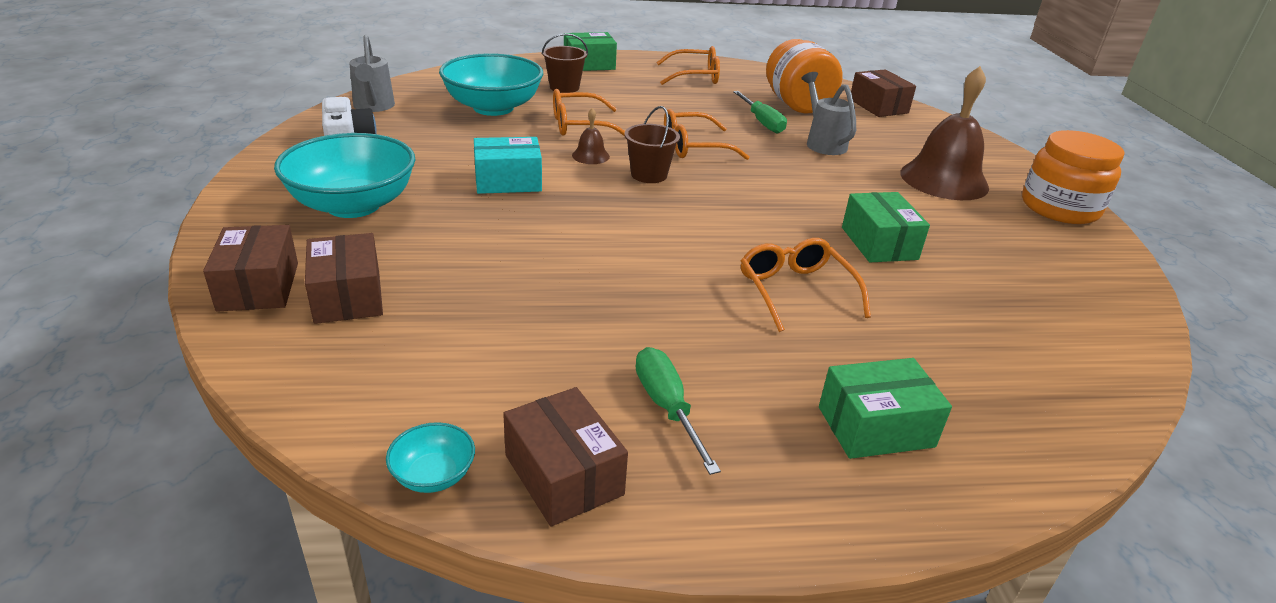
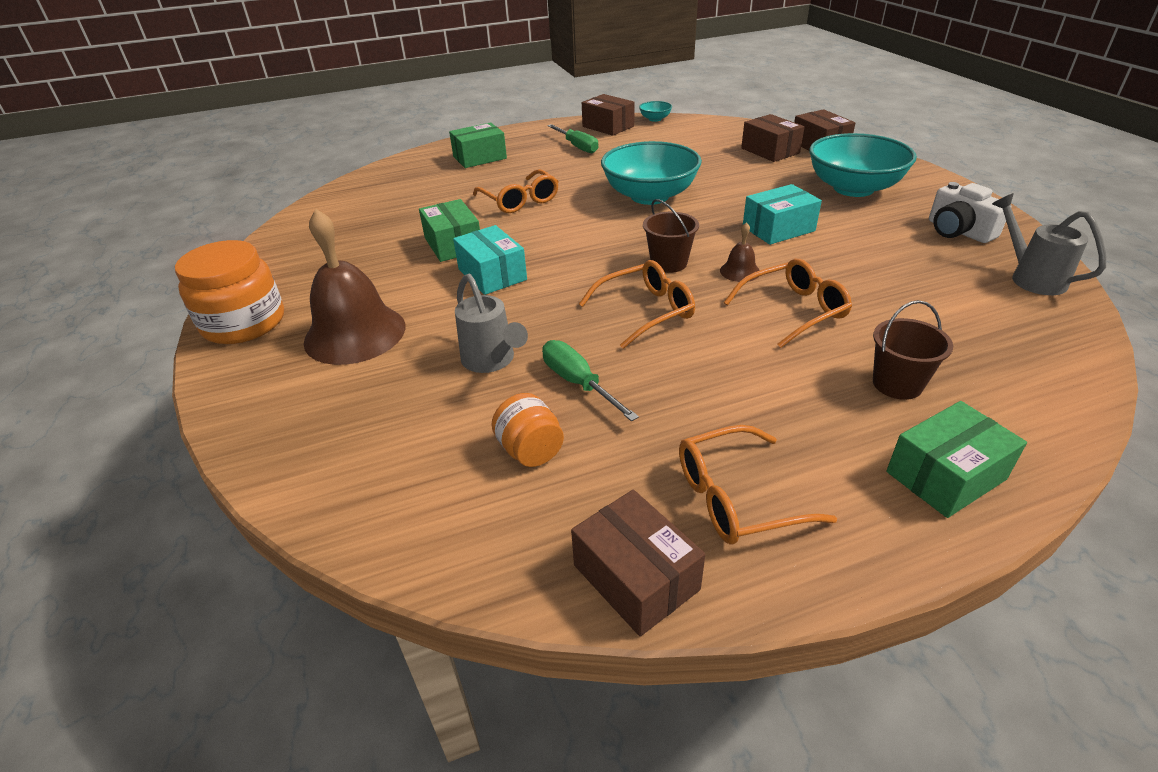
camera: 170 degrees right, 5 degrees up
turquoise bowl [439,53,543,116] -> turquoise bowl moved to [601,141,702,205]
orange jar [766,39,843,114] -> orange jar [492,393,564,467], size x0.55
brown box [851,69,916,117] -> brown box moved to [571,490,705,637]
none -> turquoise box [453,225,527,295]

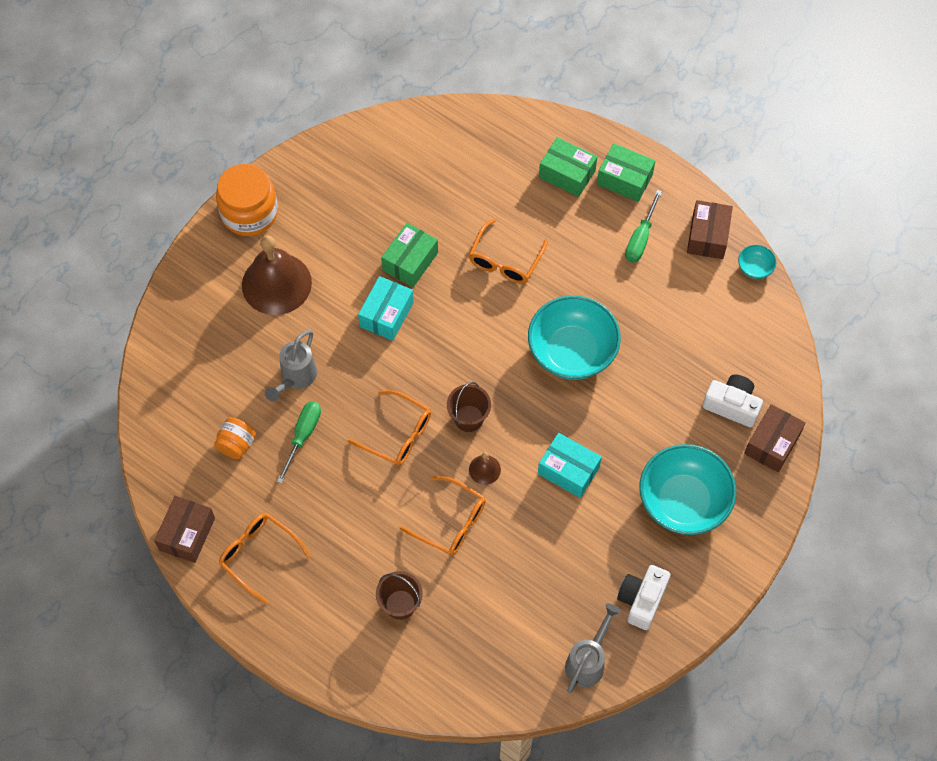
camera: 55 degrees right, 25 degrees up
brown box [741,114,805,162] -> white camera [703,375,763,427]
green box [886,401,1027,518] -> green box moved to [597,143,655,202]

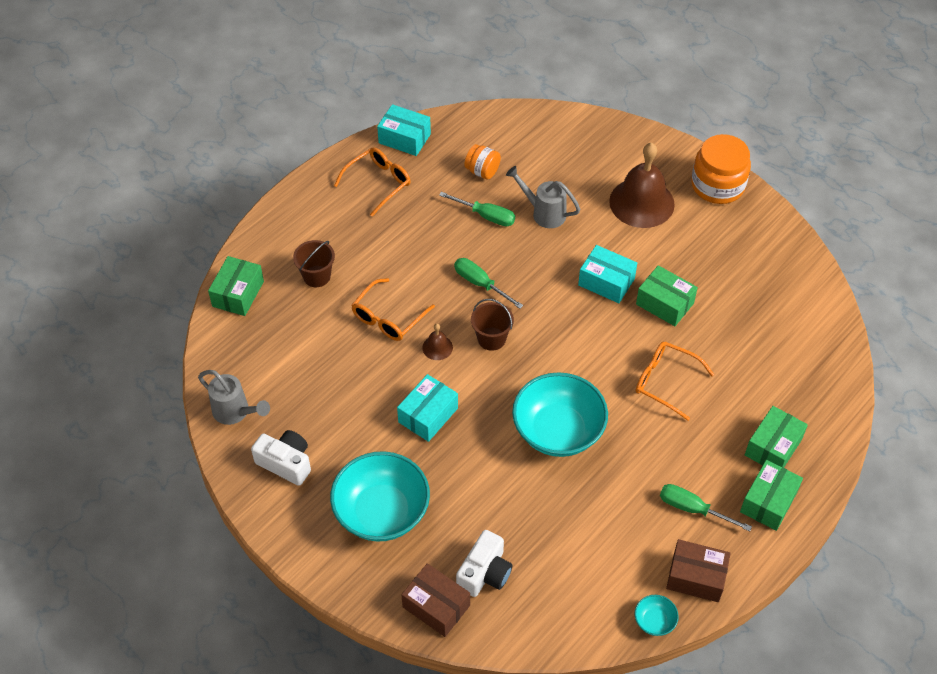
camera: 95 degrees right, 10 degrees down
brown box [154,496,215,563] -> turquoise box [377,104,431,156]
orange glasses [348,390,431,466] -> green screwdriver [454,258,523,309]
none -> green box [208,256,264,316]

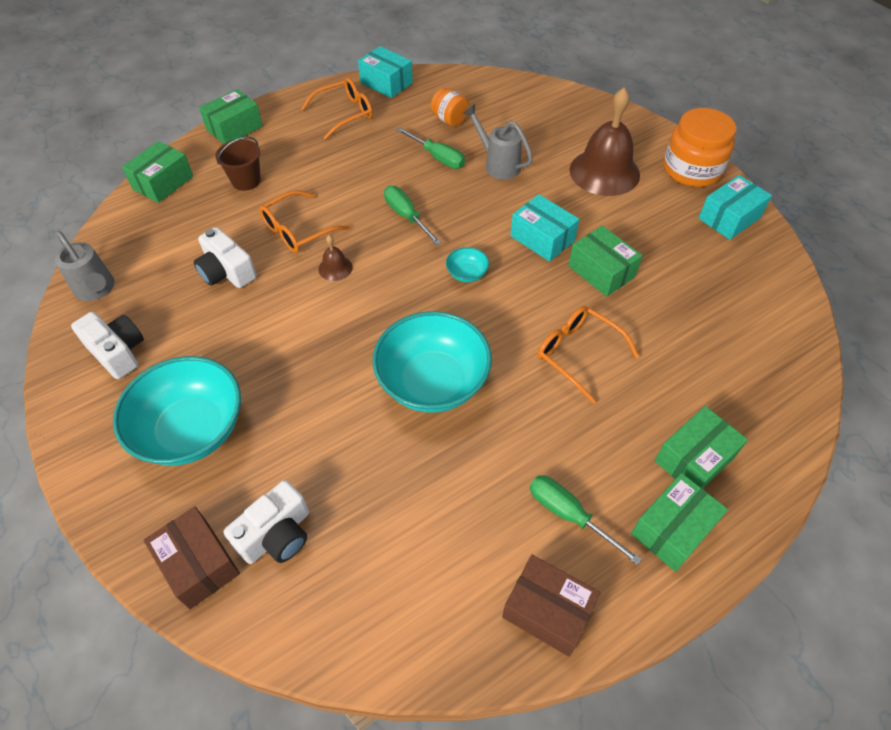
camera: 15 degrees right, 0 degrees up
turquoise box [397,374,458,442] -> turquoise box moved to [699,175,772,240]
brown bucket [471,299,514,351] -> none
turquoise bowl [635,595,679,636] -> turquoise bowl moved to [446,247,489,282]
none -> white camera [194,227,257,288]
none -> green box [199,89,263,144]

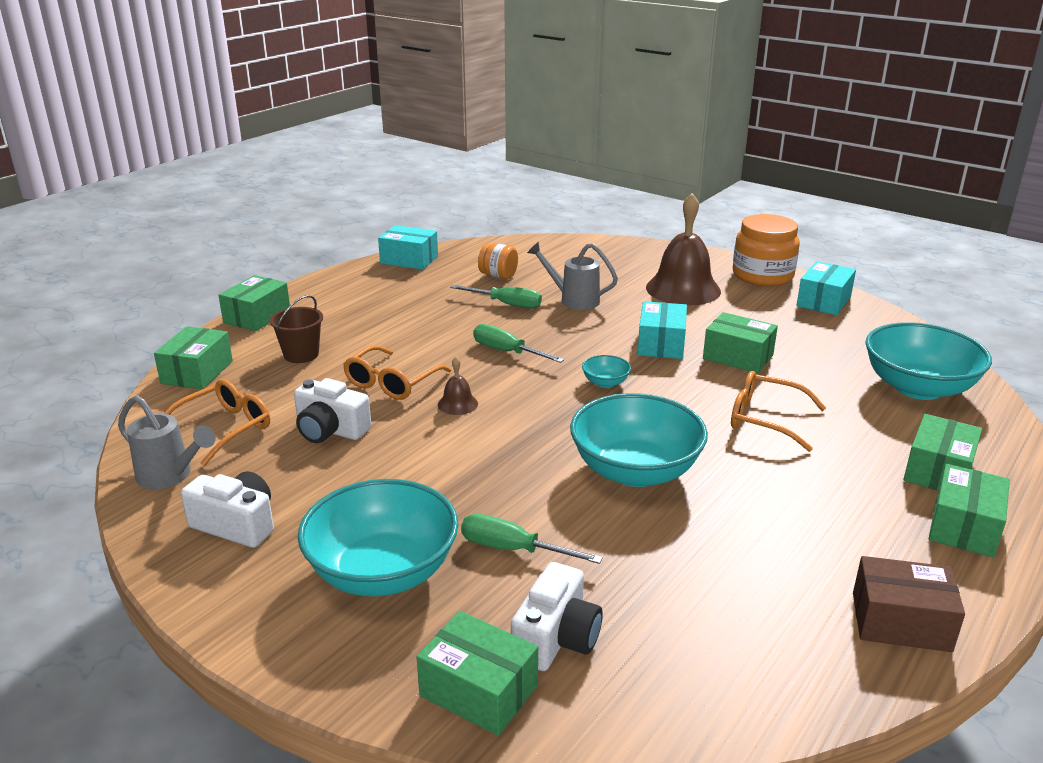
camera: 20 degrees left, 25 degrees down
brown box [143,506,240,609] -> green box [417,611,538,736]
orange glasses [301,78,373,140] -> orange glasses moved to [164,379,270,466]
turquoise box [510,194,579,262] -> turquoise box turned 75 degrees clockwise [637,301,687,359]
green screwdriver [530,475,642,565] -> green screwdriver moved to [461,514,603,564]
none -> turquoise bowl [865,322,992,400]

